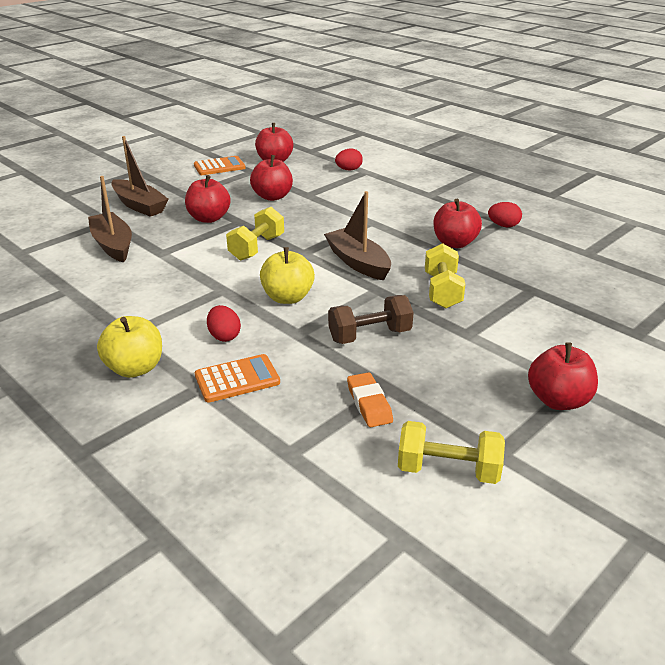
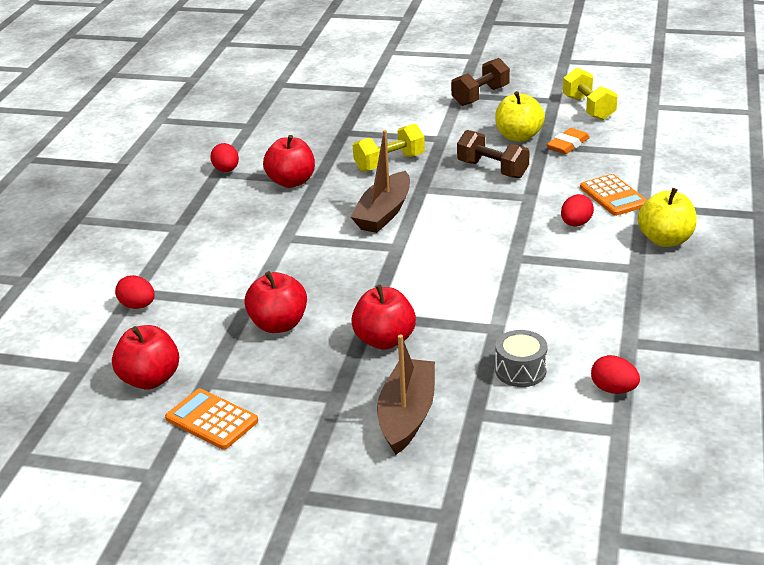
camera: 120 degrees left, 0 degrees up
brown boat [88,176,132,262] -> grey drum [495,330,548,387]
orange calculator [195,354,280,403] -> orange calculator turned 150 degrees counterclockwise [580,174,647,216]
yellow dumbbell [226,207,284,261] -> none
yellow apple [260,247,315,304] -> yellow apple moved to [495,91,545,142]
red apple [528,342,598,410] -> brown dumbbell [451,58,510,106]
none -> red egg [591,355,640,394]

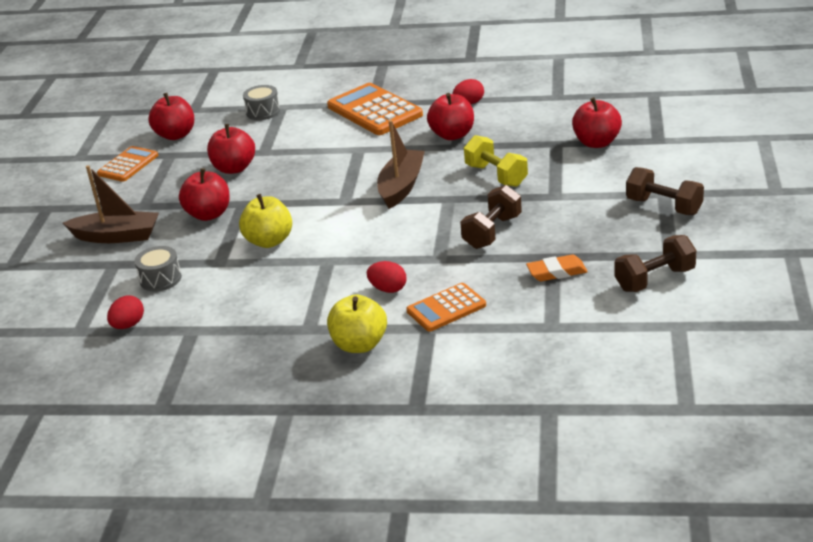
camera: 85 degrees right, 0 degrees up
red egg [115,275,155,309] -> grey drum [243,85,280,120]
brown boat [351,130,410,233] -> brown boat turned 90 degrees clockwise [377,120,425,209]
yellow apple [495,91,545,142] -> yellow apple moved to [239,194,292,248]
orange eraser [546,128,590,154] -> orange eraser turned 45 degrees counterclockwise [526,254,588,281]
yellow dumbbell [563,67,618,120] -> brown dumbbell [615,235,696,292]
none -> orange calculator [327,83,423,135]
none -> red apple [572,97,622,148]

